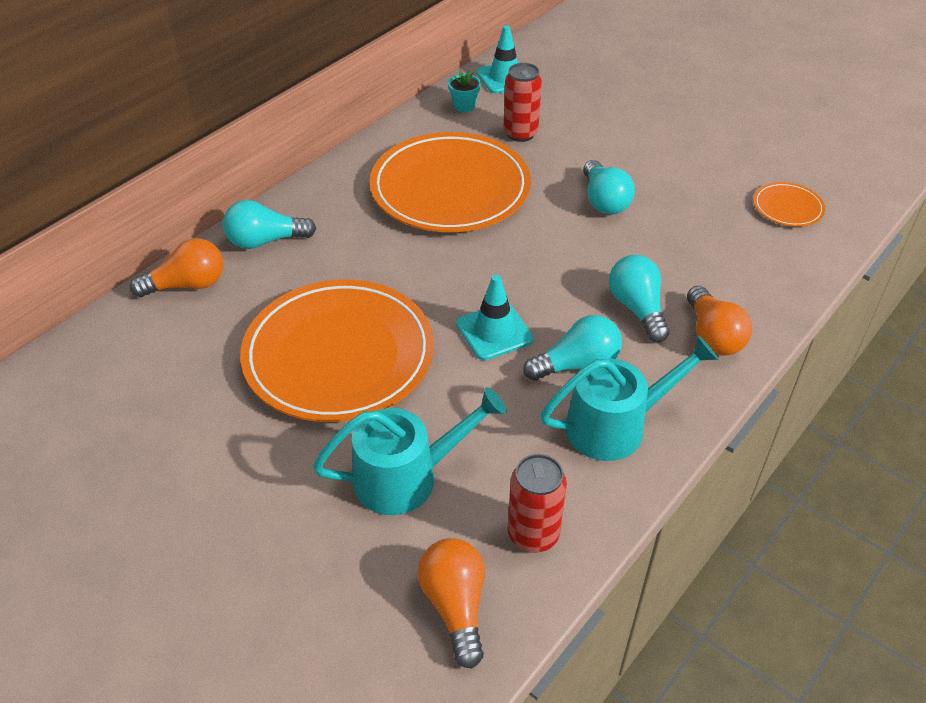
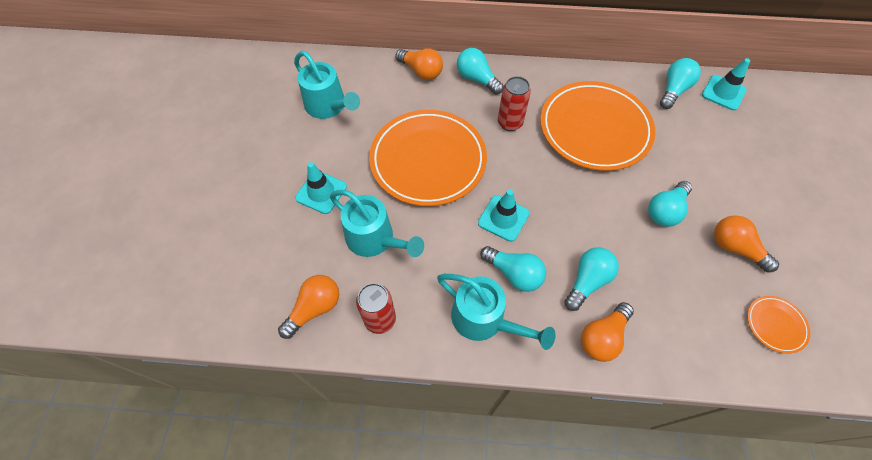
camera: 55 degrees right, 15 degrees up
turquoise flower pot [448,70,481,112] -> turquoise light bulb [660,58,701,109]
red can [503,63,542,142] -> red can moved to [498,76,531,131]
none -> turquoise watering can [294,51,360,119]
none -> turquoise traffic cone [295,162,347,214]
none -> orange light bulb [714,215,779,273]

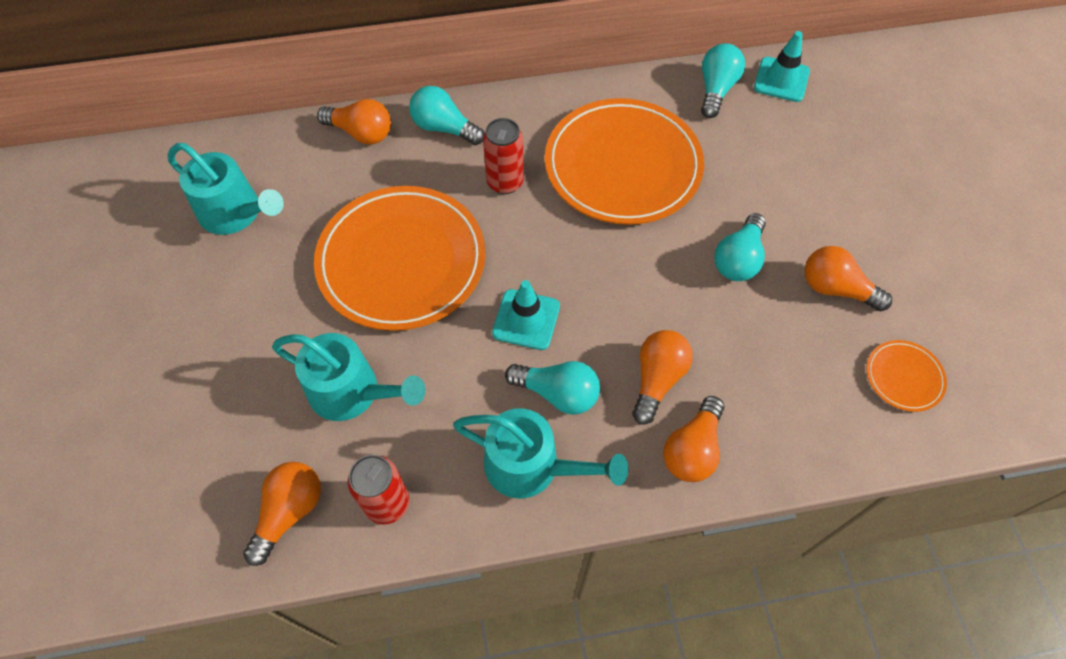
camera: 15 degrees left, 0 degrees up
turquoise traffic cone [295,162,347,214] -> none
turquoise light bulb [564,247,619,311] -> orange light bulb [632,330,692,425]

